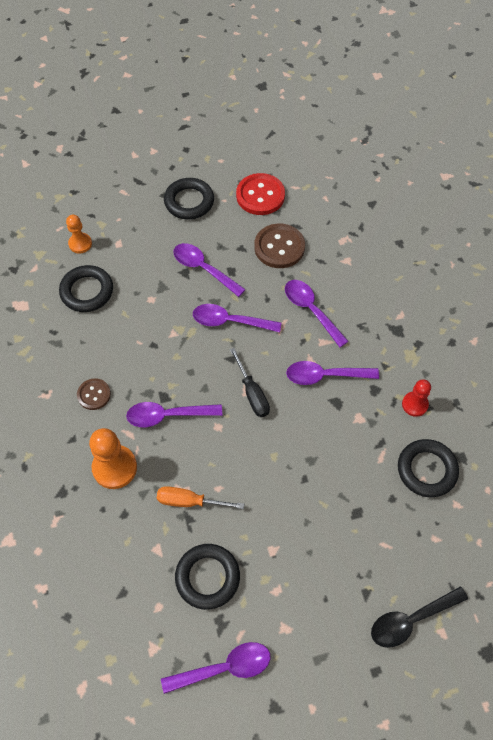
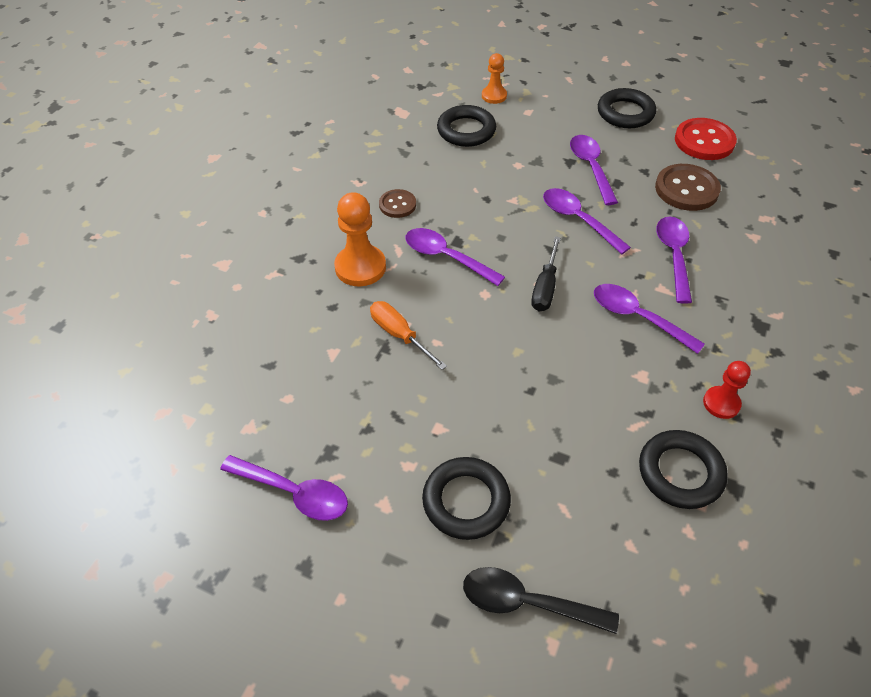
camera: 40 degrees right, 10 degrees down
black ring [175,544,240,610] -> black ring moved to [422,457,511,540]

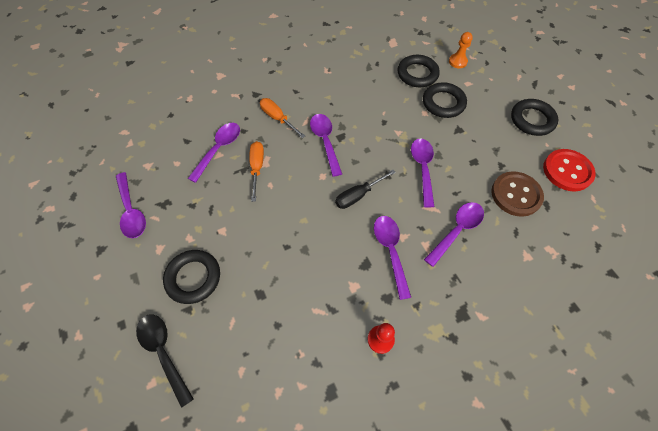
camera: 40 degrees right, 10 degrees up
orange pawn [334,192,386,286] -> orange screwdriver [260,98,305,138]
brown button [379,189,416,218] -> none
purple spoon [570,135,618,205] -> purple spoon moved to [188,123,240,183]
black ring [639,430,728,509] -> black ring moved to [423,82,467,118]

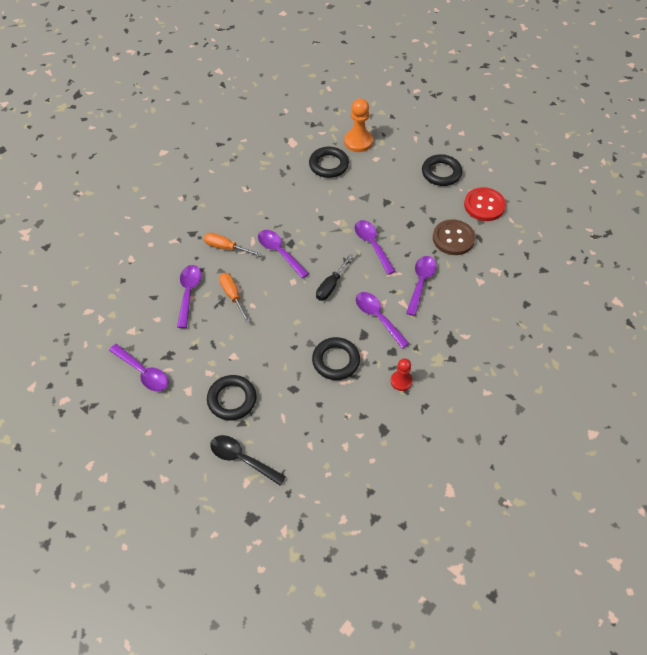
camera: 25 degrees left, 5 degrees down
black ring [423,82,467,118] -> black ring moved to [312,337,360,380]
orange pawn [449,32,473,68] -> orange pawn [344,98,373,152], size x1.64

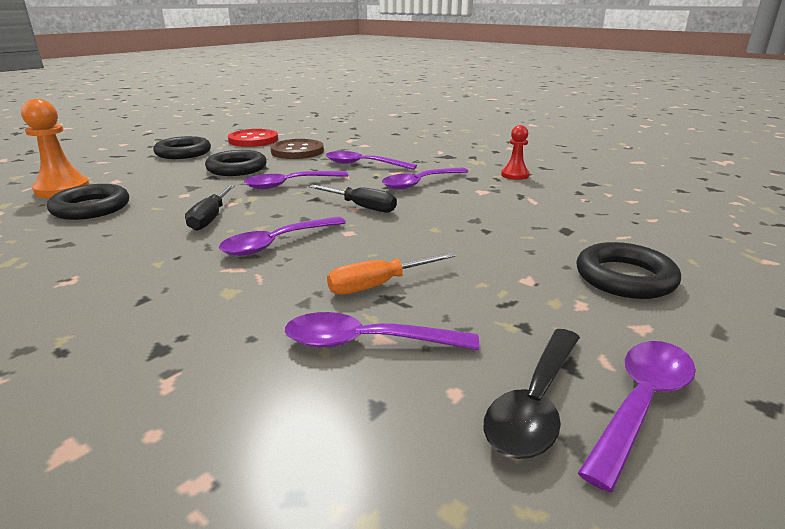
camera: 90 degrees left, 30 degrees down
orange screwdriver [204,233,262,256] -> none
black spoon [210,435,286,486] -> black spoon moved to [484,329,580,459]
black ring [312,337,360,380] -> black ring moved to [205,150,267,176]
none -> black screwdriver [185,185,235,231]

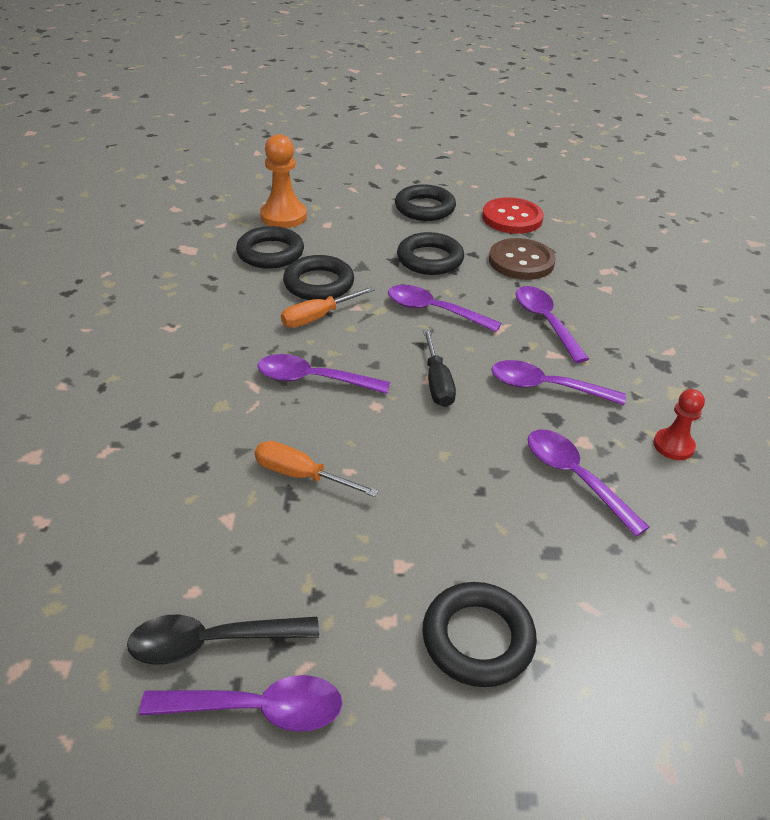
camera: 50 degrees right, 15 degrees up
black screwdriver [185,185,235,231] -> orange screwdriver [281,287,375,328]
purple spoon [285,312,479,350] -> purple spoon moved to [528,430,649,537]
none -> black ring [283,255,354,300]

